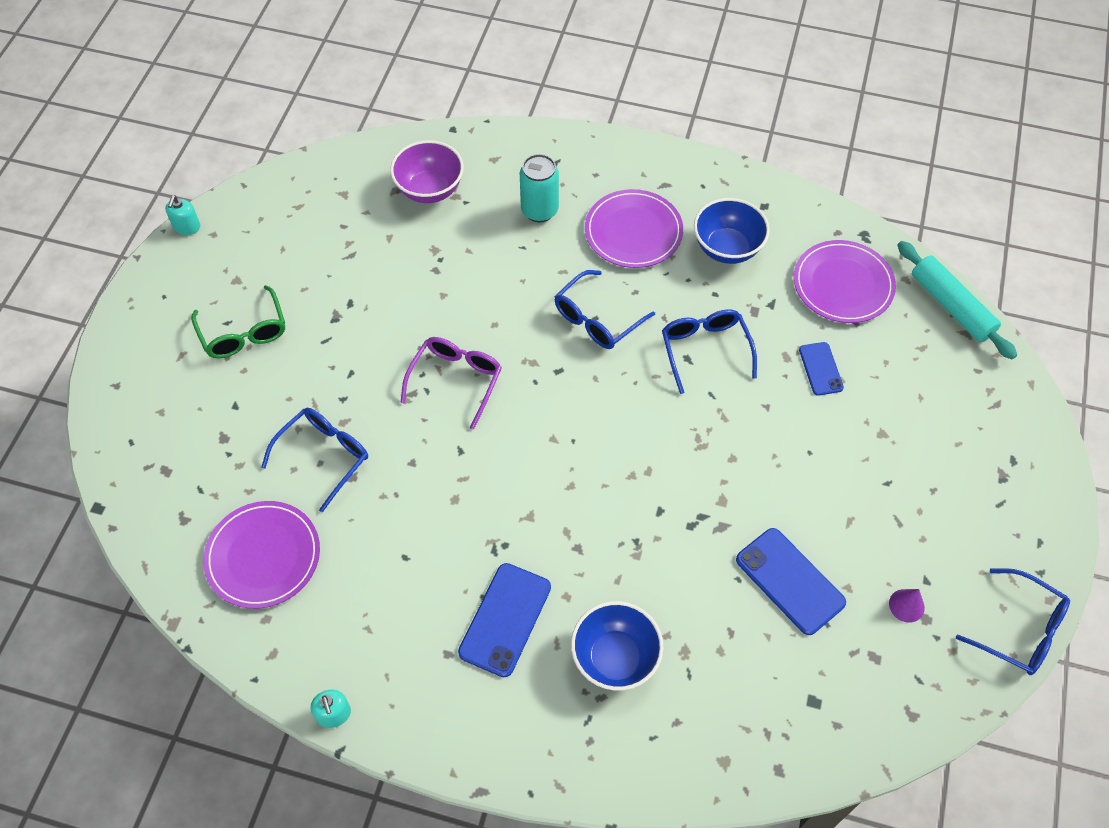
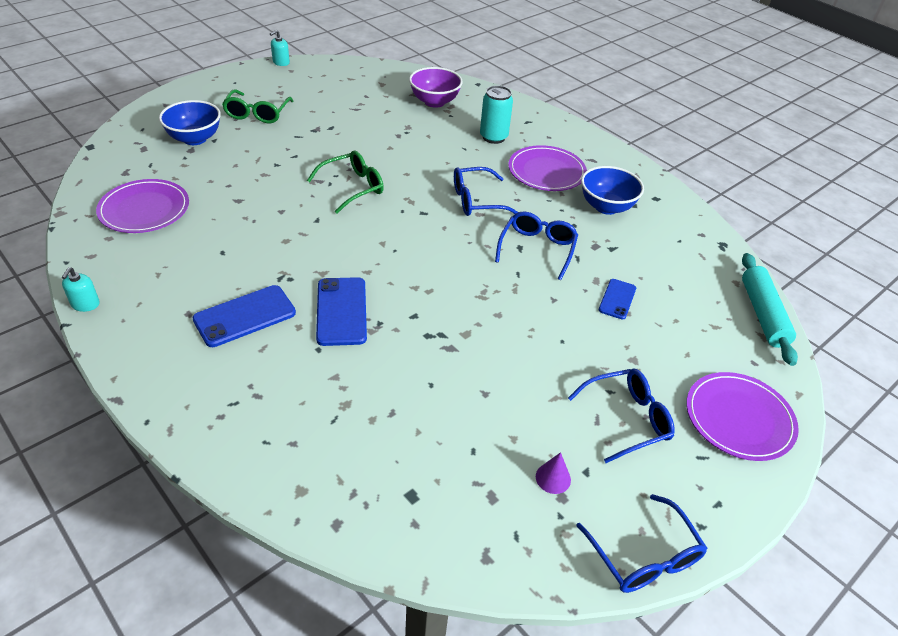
camera: 30 degrees right, 15 degrees down
blue glasses [261,408,368,512] -> blue glasses moved to [568,369,675,463]
purple glasses [401,337,502,429] -> green glasses [307,150,384,214]
blue bowl [571,601,663,691] -> blue bowl moved to [159,100,221,145]
blue phone [736,528,846,635] -> blue phone moved to [316,277,367,346]
purple plate [794,240,896,323] -> purple plate moved to [686,372,799,461]

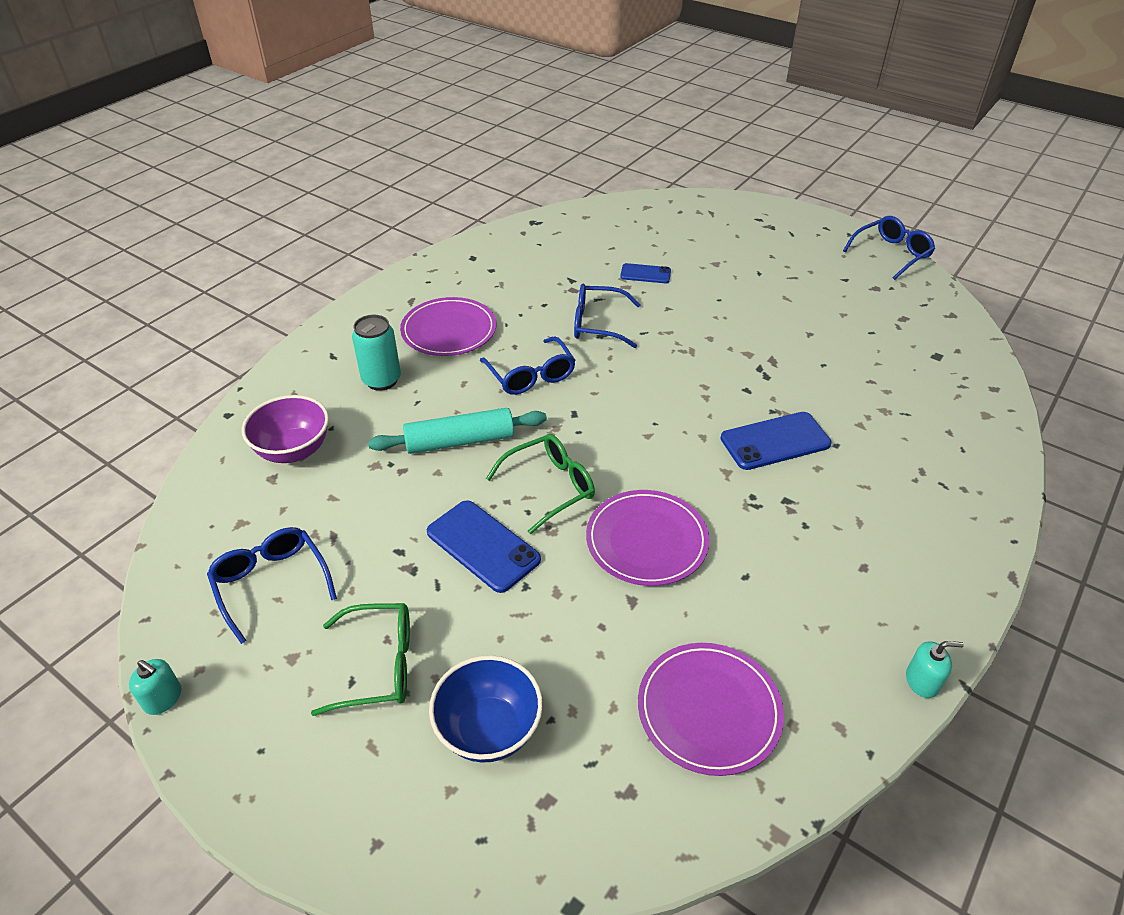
camera: 100 degrees left, 0 degrees up
blue phone [192,285,296,347] -> blue phone moved to [427,500,541,593]
green glasses [307,150,384,214] -> green glasses turned 105 degrees clockwise [486,434,595,534]
purple cone [536,452,571,494] -> none
blue glasses [568,369,675,463] -> blue glasses moved to [207,527,337,644]
blue bowl [581,166,644,215] -> none
purple plate [686,372,799,461] -> purple plate moved to [586,490,709,586]
turquoise rolling pin [742,253,798,366] -> turquoise rolling pin moved to [368,408,547,454]

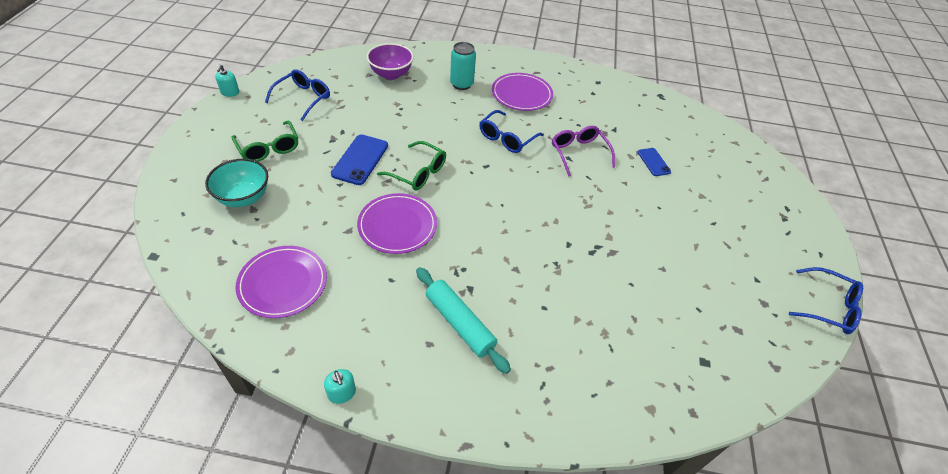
camera: 60 degrees right, 5 degrees up
turquoise rolling pin [368,408,547,454] -> turquoise rolling pin moved to [416,267,511,374]
blue bowl [429,655,543,763] -> turquoise bowl [205,159,268,207]
blue glasses [574,283,641,348] -> purple glasses [552,126,615,177]
blue phone [720,412,832,470] -> none

